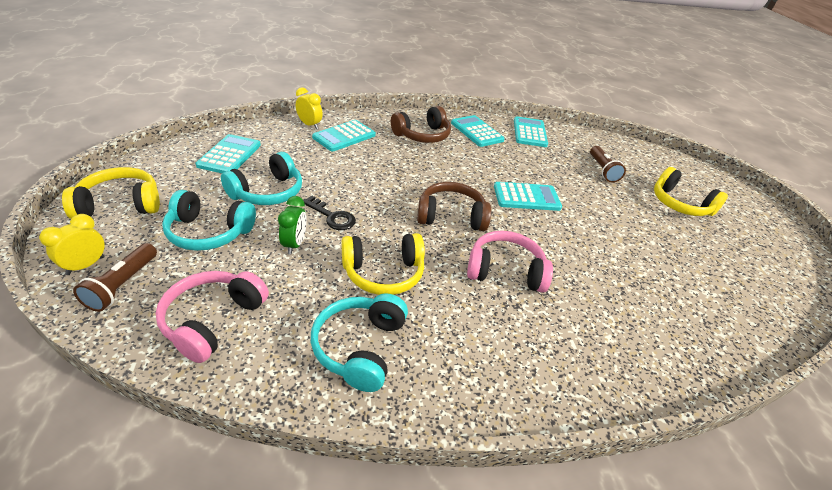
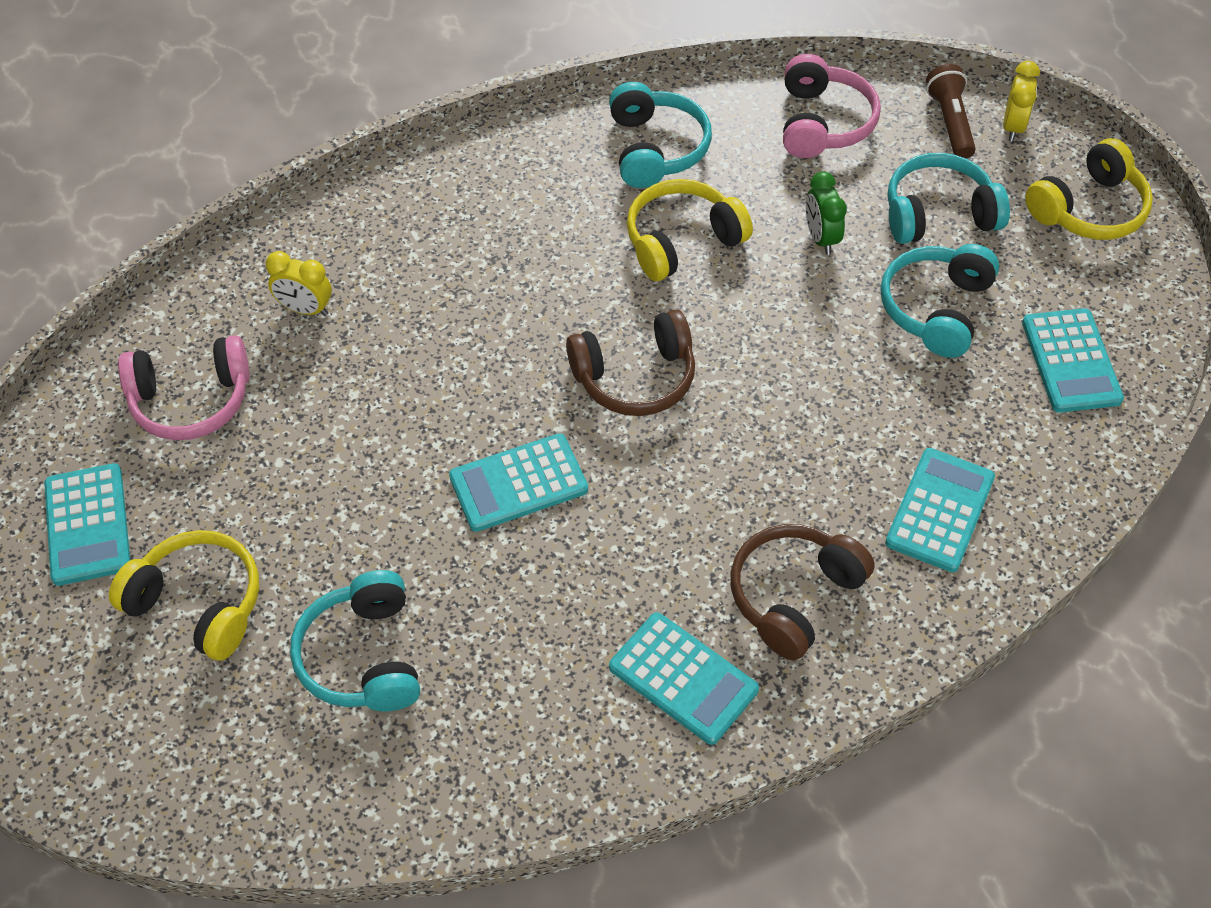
camera: 165 degrees right, 15 degrees up
yellow clock [296,87,323,129] -> yellow clock moved to [265,251,332,316]
black key [303,196,356,230] -> none
pink headphones [467,231,553,293] -> pink headphones moved to [118,335,249,440]
turquoise calculator [514,116,548,147] -> turquoise calculator moved to [44,463,130,586]
brown flashlight [590,146,626,182] -> turquoise headphones [290,570,420,711]

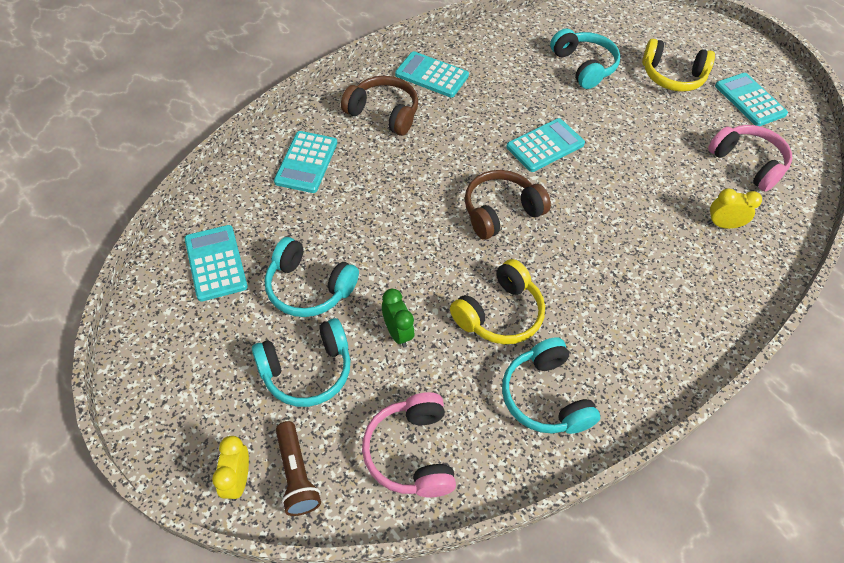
camera: 165 degrees right, 0 degrees up
pink headphones [118,335,249,440] -> pink headphones turned 75 degrees clockwise [708,125,792,192]
brown headphones [730,524,875,660] -> brown headphones turned 90 degrees counterclockwise [341,76,418,136]
turquoise headphones [881,244,999,358] -> turquoise headphones turned 105 degrees clockwise [265,237,359,317]
yellow headphones [1025,138,1153,240] -> none

